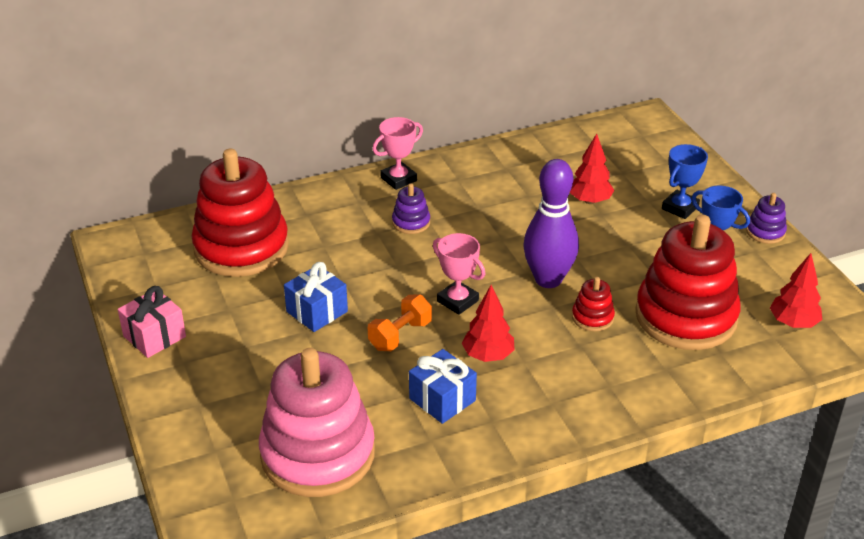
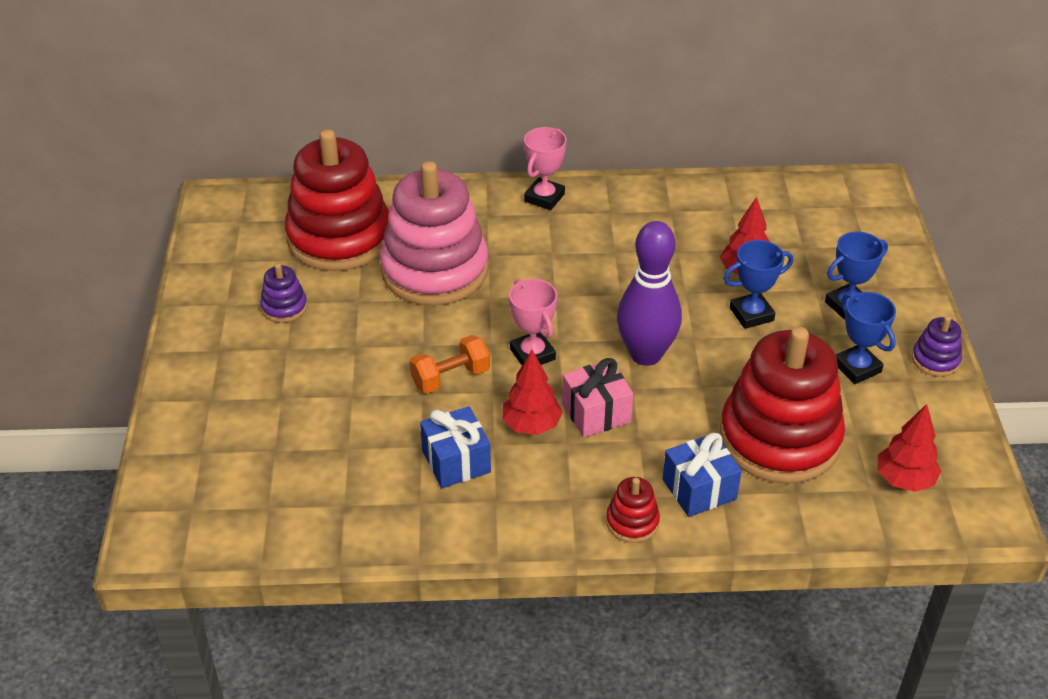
camera: 20 degrees right, 5 degrees up
pink gift [118,286,186,358] -> pink gift moved to [562,358,633,438]
pink stacking toy [259,348,375,497] -> pink stacking toy moved to [380,161,489,306]
blue gift [284,262,348,332] -> blue gift moved to [663,433,742,517]
pink trophy [373,117,423,190] -> pink trophy turned 45 degrees counterclockwise [524,127,567,210]
purple stacking toy [392,183,430,234] -> purple stacking toy moved to [260,263,307,323]
red stacking toy [572,277,615,331] -> red stacking toy moved to [606,477,660,543]
none -> blue trophy [723,240,793,329]

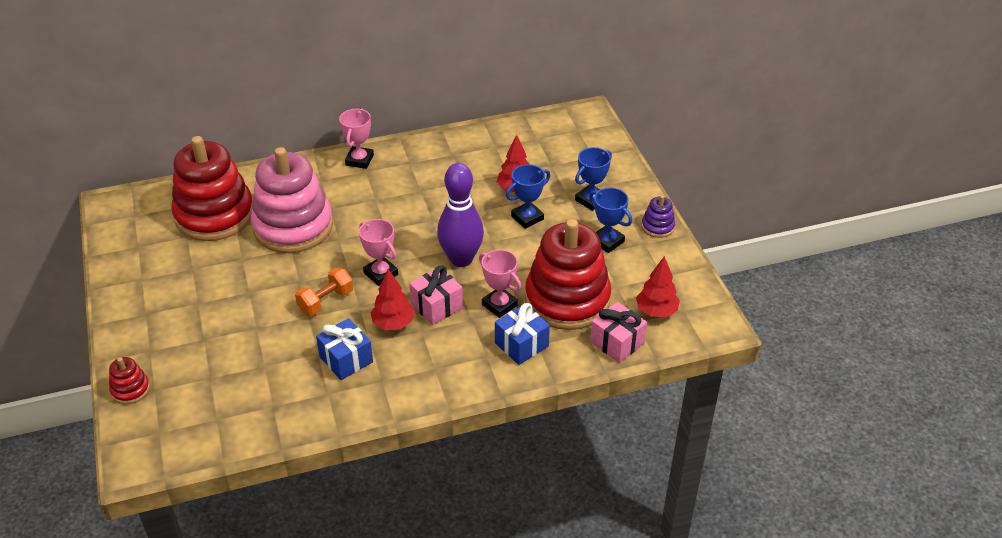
camera: 15 degrees left, 0 degrees up
purple stacking toy [260,263,307,323] -> none
red stacking toy [606,477,660,543] -> red stacking toy moved to [109,357,150,404]
none -> pink trophy [479,249,521,318]
none -> pink gift [590,302,647,363]

